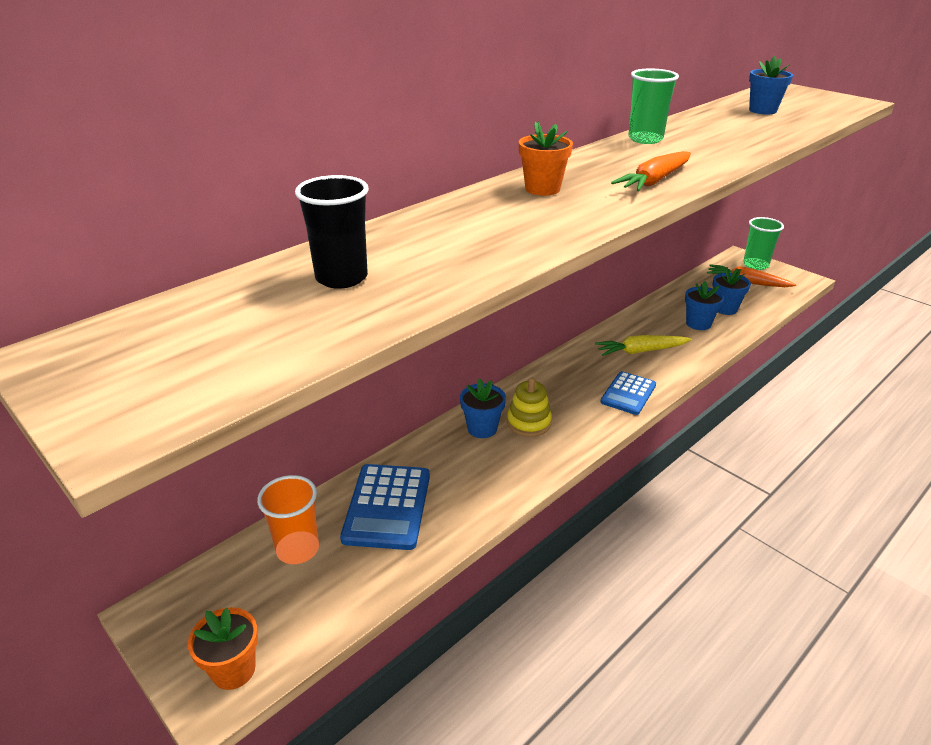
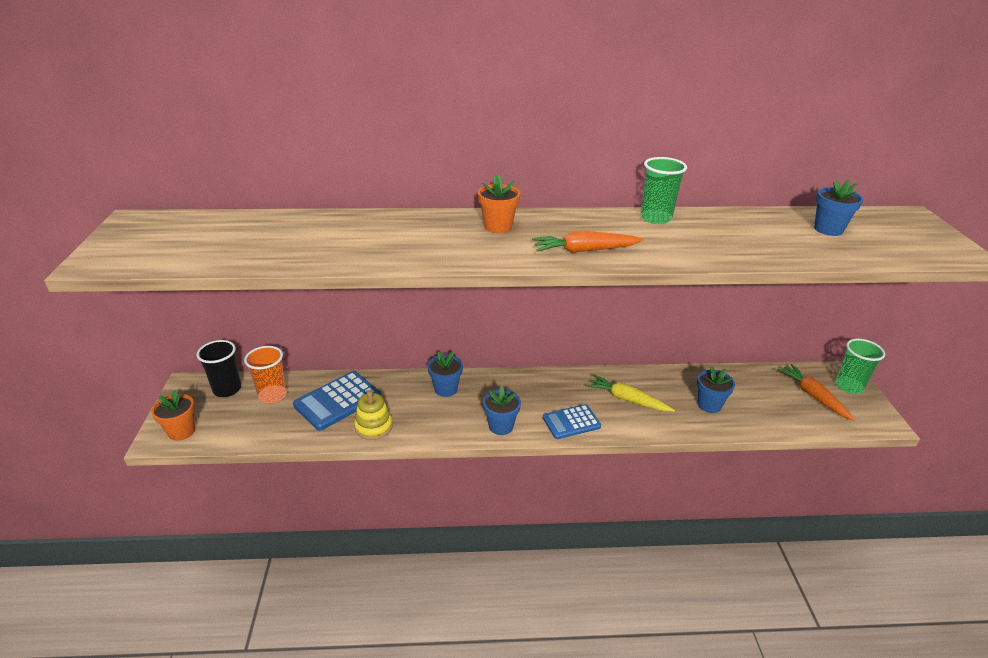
camera: 40 degrees right, 0 degrees up
black cup [295,175,369,289] -> black cup moved to [197,340,241,397]
yellow stacking toy [507,377,552,437] -> yellow stacking toy moved to [354,391,393,440]
blue flower pot [713,267,751,315] -> blue flower pot moved to [483,386,521,435]

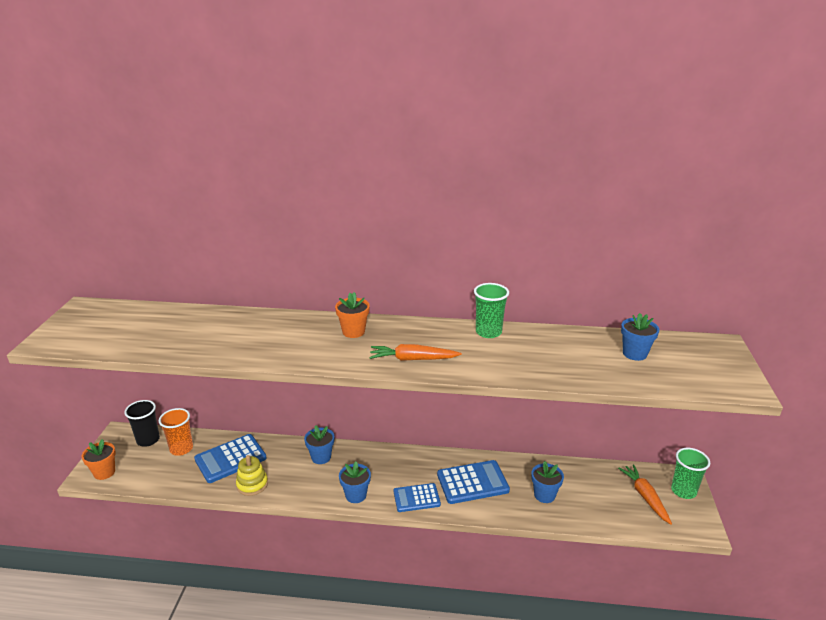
camera: 10 degrees right, 5 degrees down
yellow carrot [586,375,675,412] -> blue calculator [437,460,510,504]

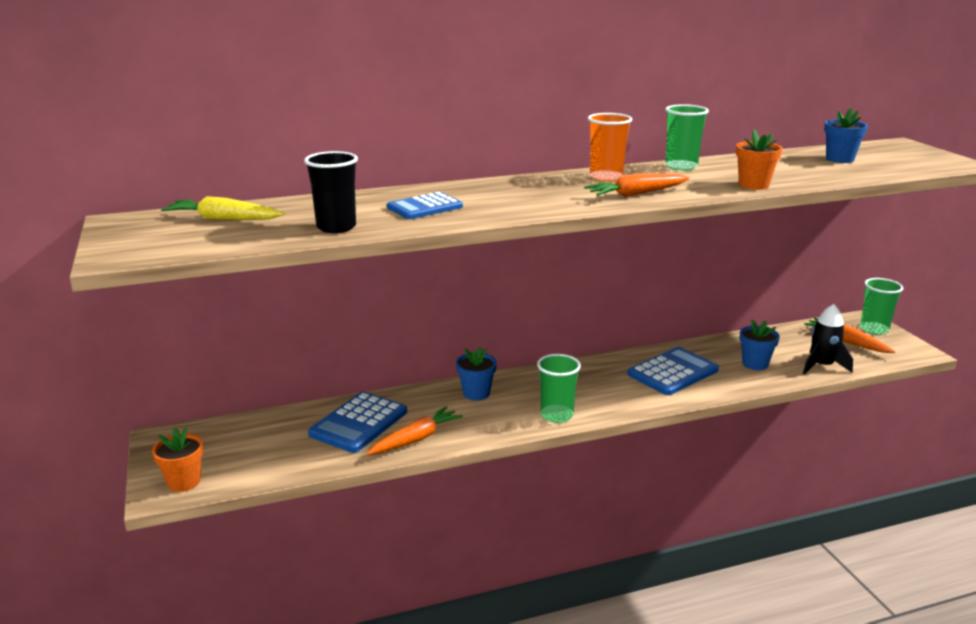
camera: 25 degrees left, 5 degrees down
black cup [124,400,160,447] -> black cup moved to [304,151,358,233]
orange cup [159,408,193,456] -> orange cup moved to [588,113,632,182]
yellow stacking toy [236,455,268,496] -> orange carrot [367,406,463,455]
orange flower pot [335,292,370,338] -> orange flower pot moved to [736,129,782,190]
blue flower pot [339,461,371,503] -> green cup [537,354,581,423]
blue calculator [394,483,441,512] -> blue calculator moved to [387,192,463,219]
none -> yellow carrot [161,196,284,220]
none -> black rocket [803,304,853,375]

